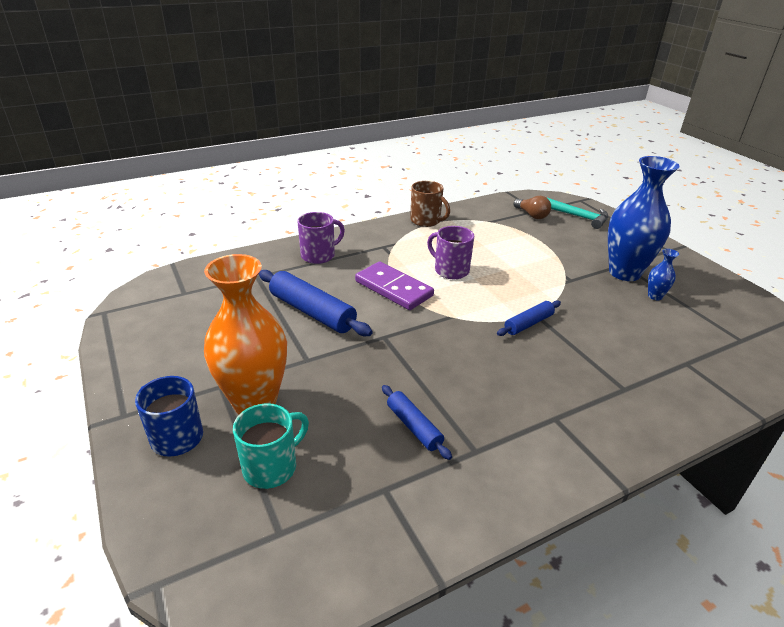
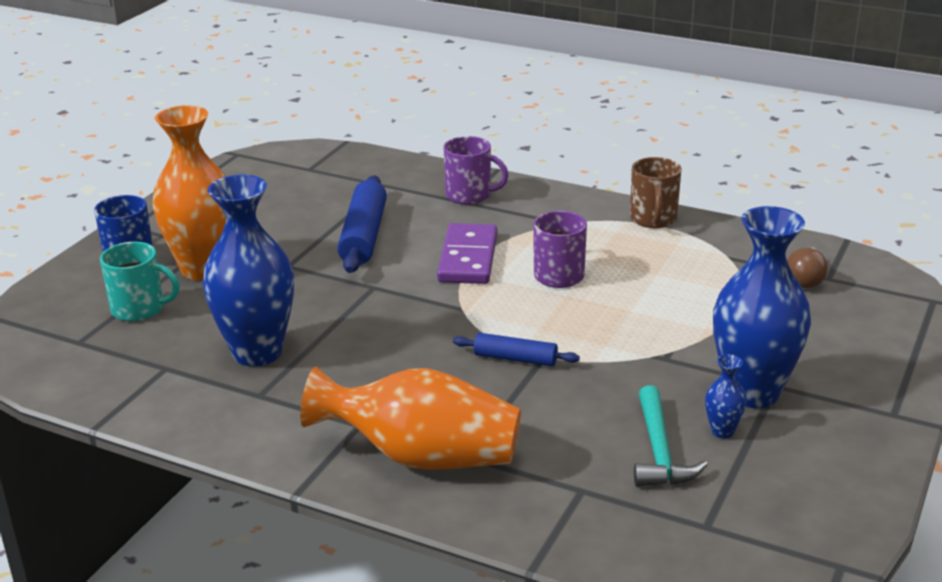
camera: 55 degrees right, 5 degrees down
blue rolling pin [382,385,452,460] -> blue vase [203,174,294,366]
turquoise hammer [546,197,608,229] -> turquoise hammer moved to [634,385,708,487]
none -> orange vase [300,366,521,470]

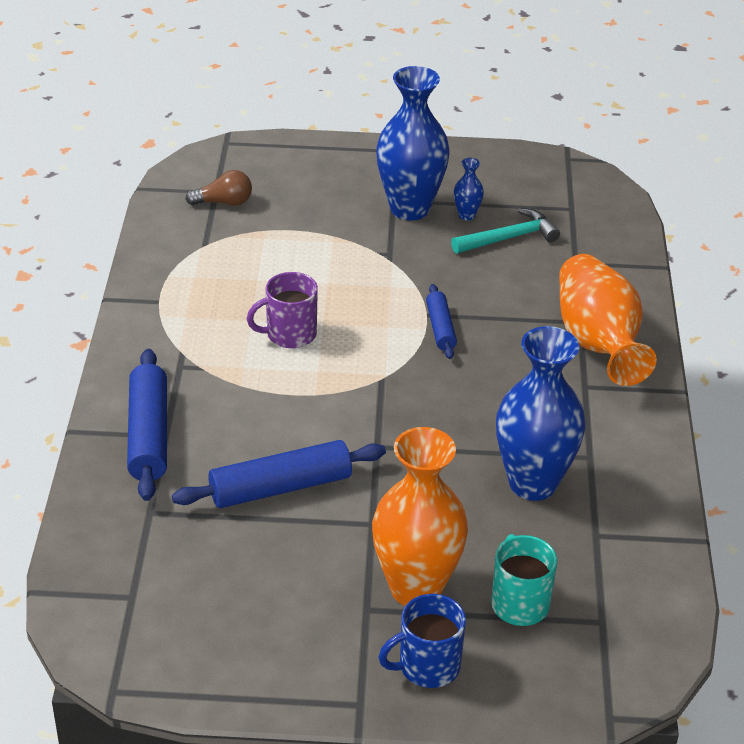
camera: 115 degrees left, 10 degrees up
purple domino [437,223,497,284] -> none
purple mug [444,136,509,205] -> blue rolling pin [127,349,167,501]
brown mug [630,157,681,228] -> none

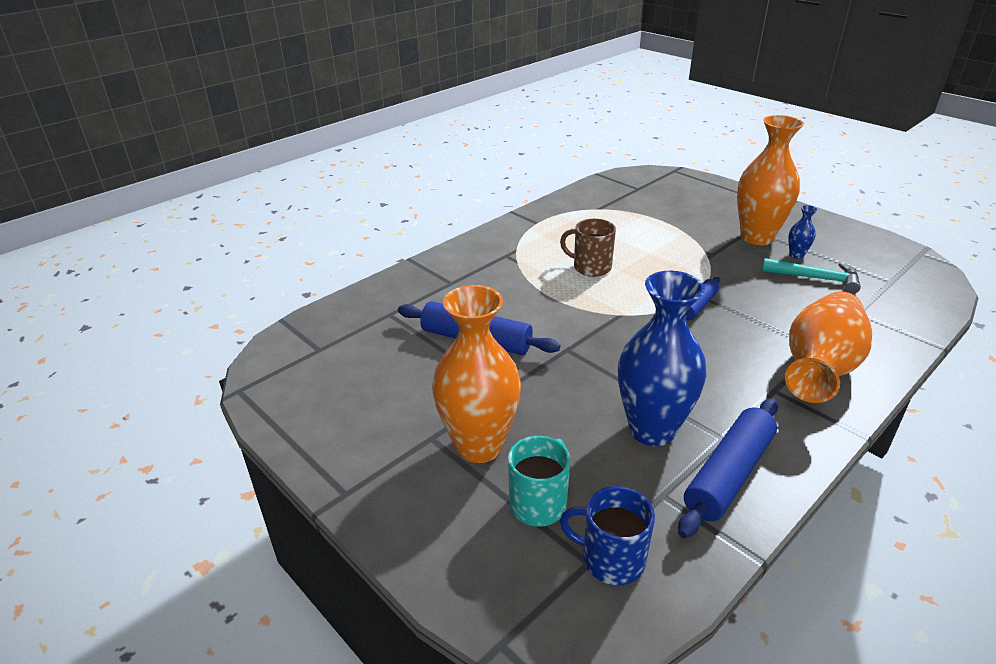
camera: 45 degrees right, 5 degrees down
blue rolling pin [127,349,167,501] -> blue rolling pin moved to [678,398,778,538]
brown light bulb [185,170,252,206] -> none
purple mug [247,272,318,348] -> brown mug [560,219,616,277]
blue vase [376,66,450,220] -> orange vase [737,115,804,245]
blue mug [378,594,466,688] -> blue mug moved to [560,486,655,585]

